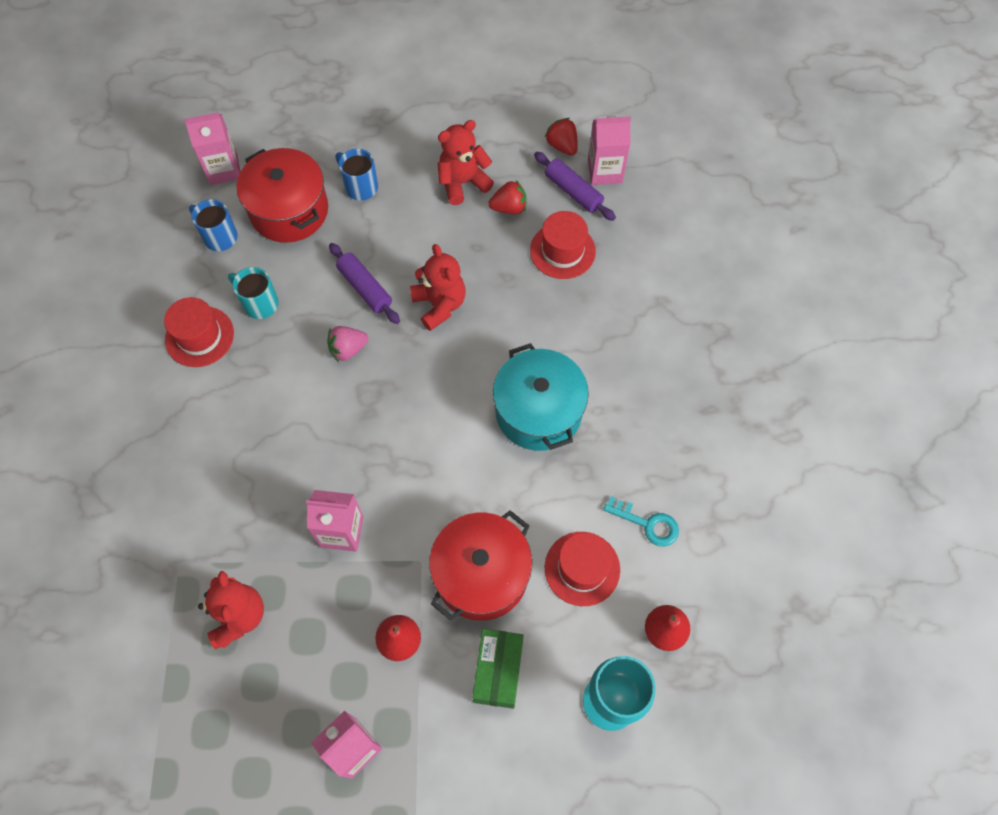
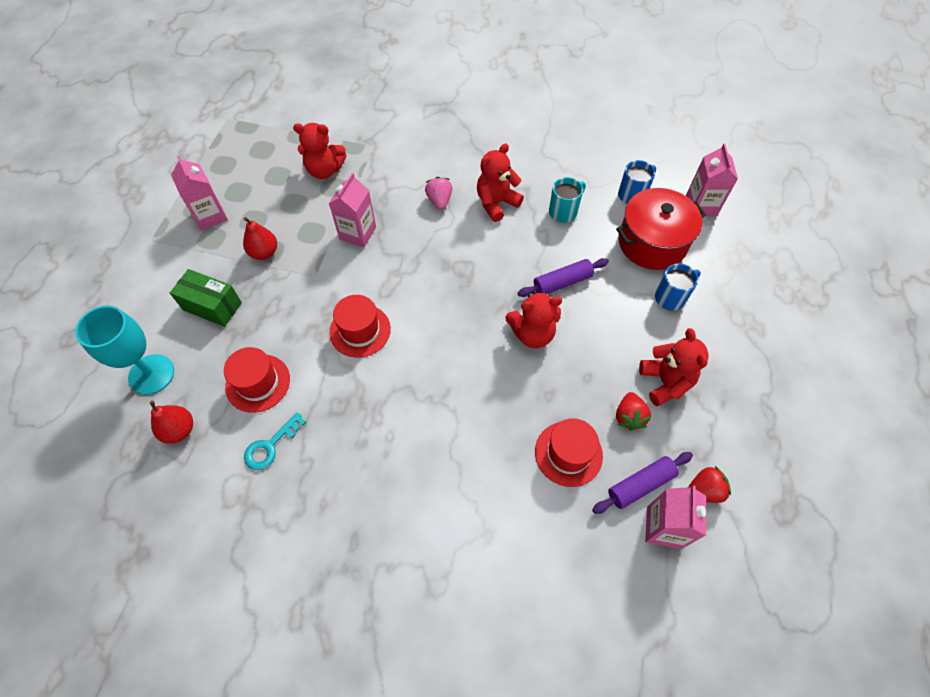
camera: 105 degrees right, 5 degrees down
red hat [164,297,234,367] -> red hat moved to [329,295,391,358]
pink strawberry [327,326,369,362] -> pink strawberry moved to [425,177,453,210]
red pot [429,510,532,621] -> none
turquoise pot [493,343,589,451] -> none
none -> red teddy bear [477,143,524,222]

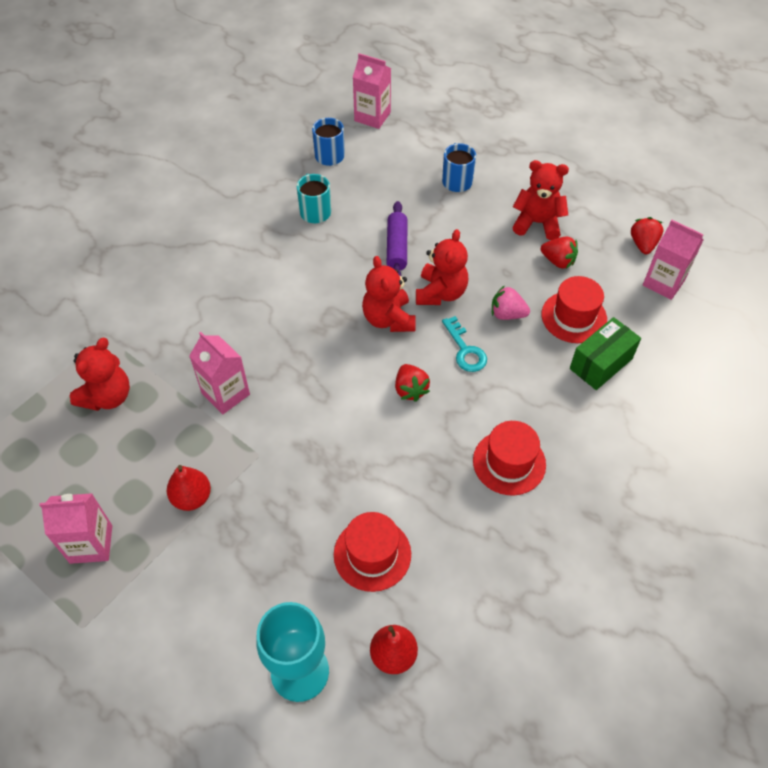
camera: 65 degrees left, 5 degrees down
green box [170,269,242,327] -> green box moved to [570,317,641,390]
turquoise key [244,412,306,470] -> turquoise key moved to [442,316,487,372]
red hat [329,295,391,358] -> red hat moved to [473,421,546,495]
pink strawberry [425,177,453,210] -> pink strawberry moved to [492,285,530,320]
red teddy bear [477,143,524,222] -> red teddy bear moved to [362,256,416,332]
purple rolling pin [592,452,693,514] -> none
red pot [616,188,706,270] -> none
none -> red strawberry [395,364,430,402]

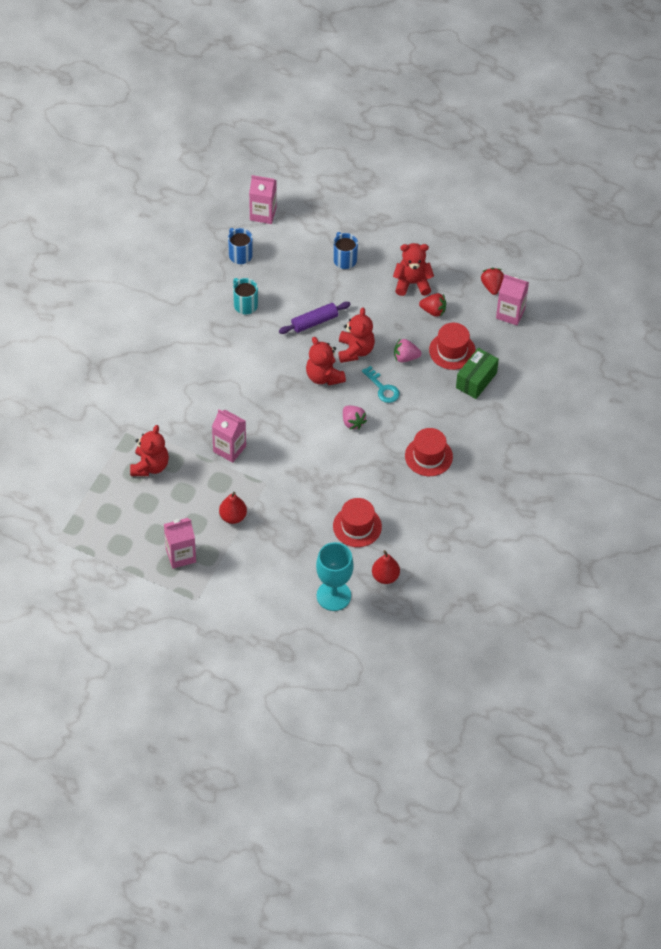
camera: 15 degrees left, 0 degrees up
purple rolling pin [387,201,407,277] -> purple rolling pin turned 75 degrees clockwise [279,302,351,334]
red strawberry [395,364,430,402] -> pink strawberry [343,406,367,430]

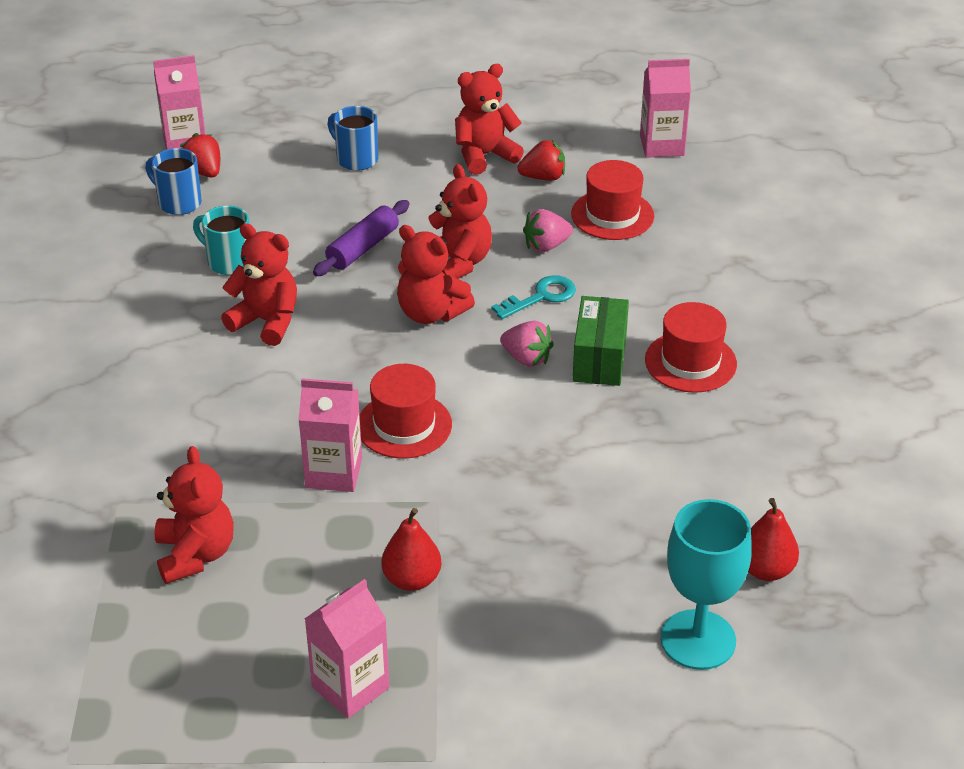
camera: 25 degrees left, 15 degrees down
red hat [333,498,382,547] -> red hat moved to [360,364,452,459]
turquoise key [362,366,400,403] -> turquoise key turned 60 degrees counterclockwise [491,275,576,319]
green box [456,348,499,399] -> green box moved to [573,296,629,386]
red strawberry [481,268,504,295] -> red strawberry moved to [180,133,220,178]
none -> red teddy bear [221,223,297,346]

